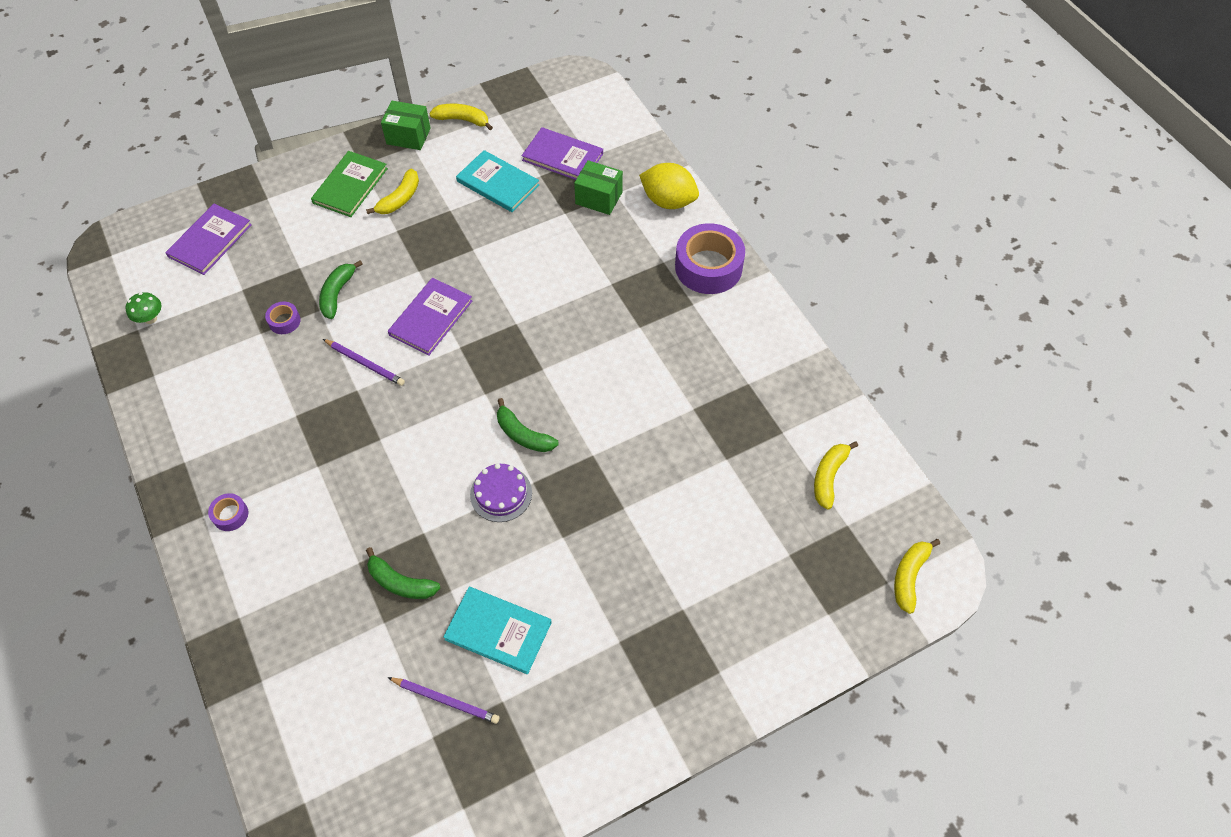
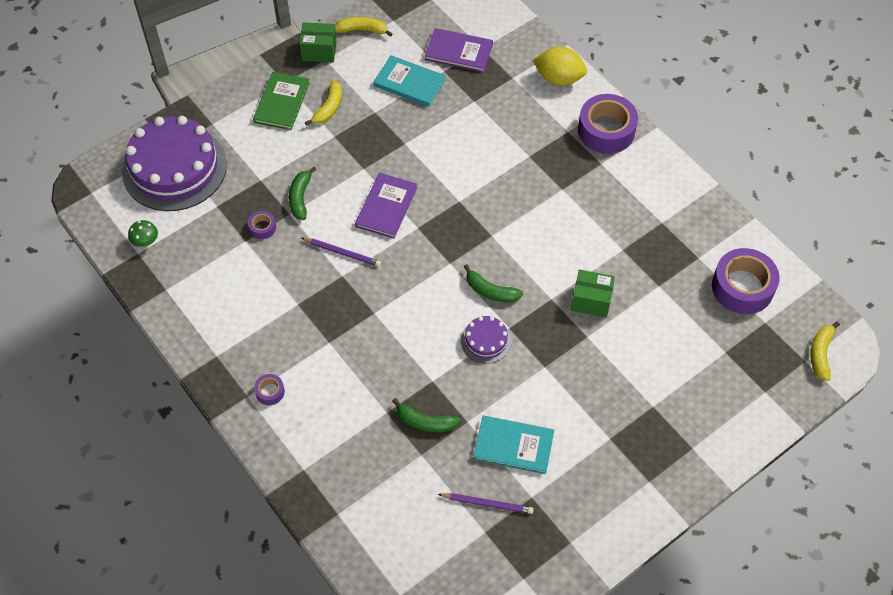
camera: 10 degrees left, 0 degrees up
purple book [165,204,252,275] -> purple cake [122,116,227,211]
green box [574,160,623,215] -> green box moved to [571,270,615,318]
yellow banana [814,441,858,509] -> purple tape [712,248,779,314]

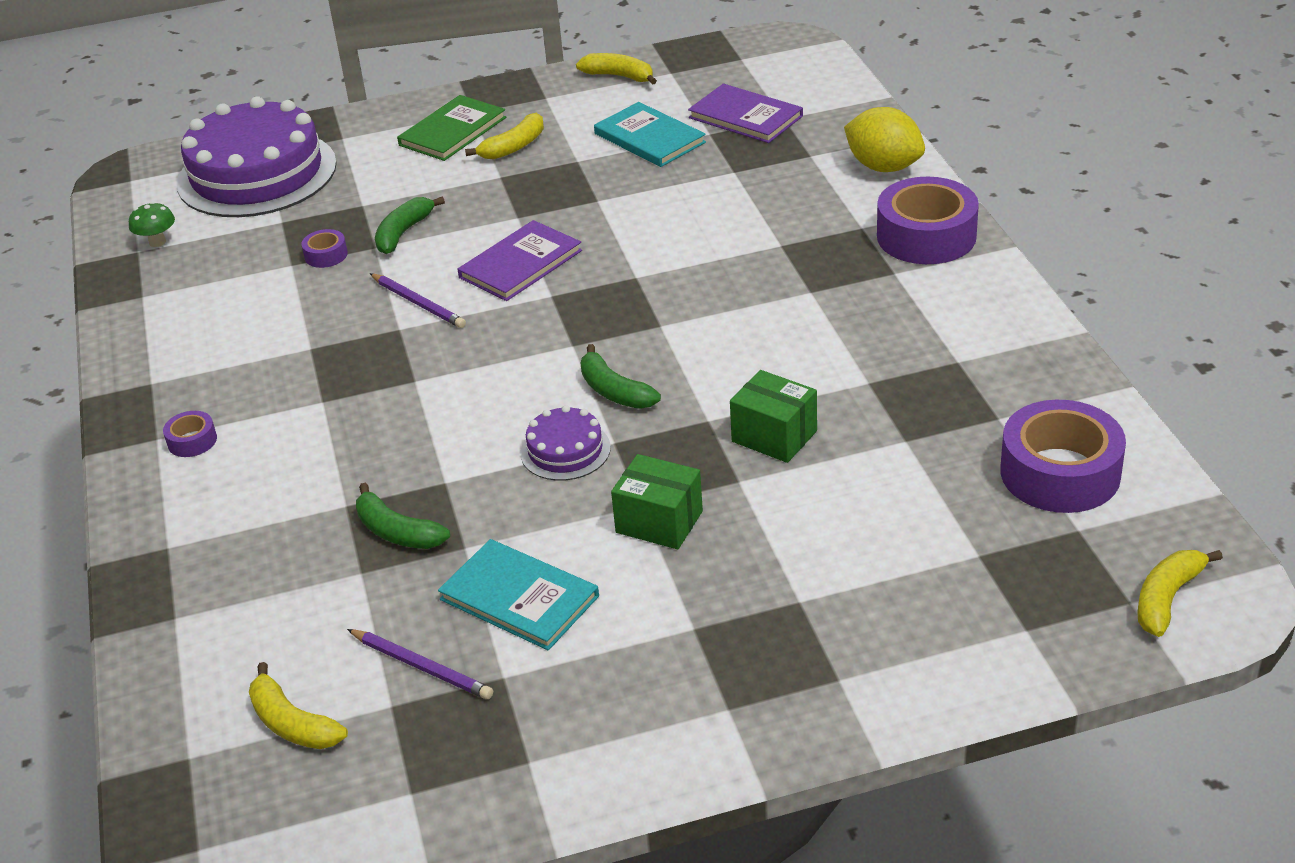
camera: 25 degrees right, 20 degrees down
green box [299,22,337,62] -> green box moved to [611,454,703,549]
none -> yellow banana [249,662,348,749]

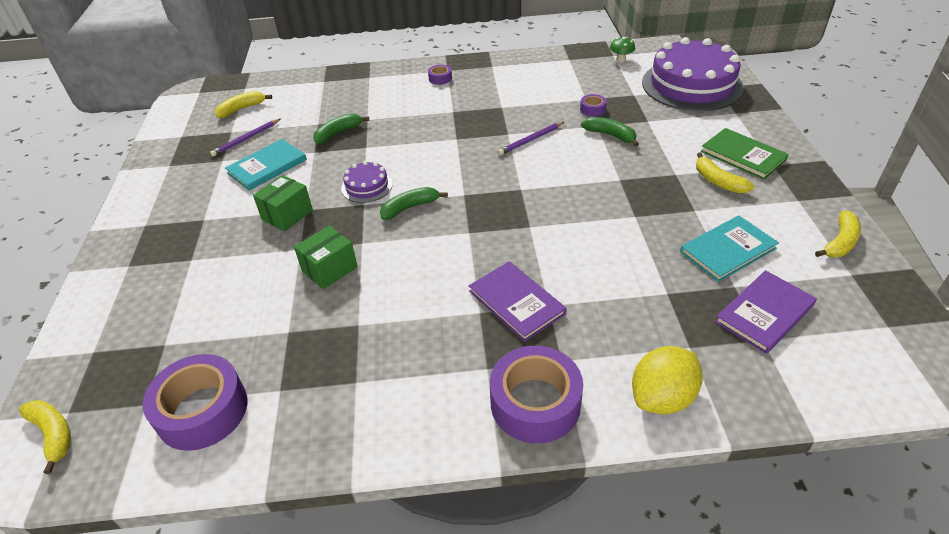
camera: 100 degrees right, 5 degrees up
purple book [458,220,582,301] -> purple book moved to [469,261,567,342]

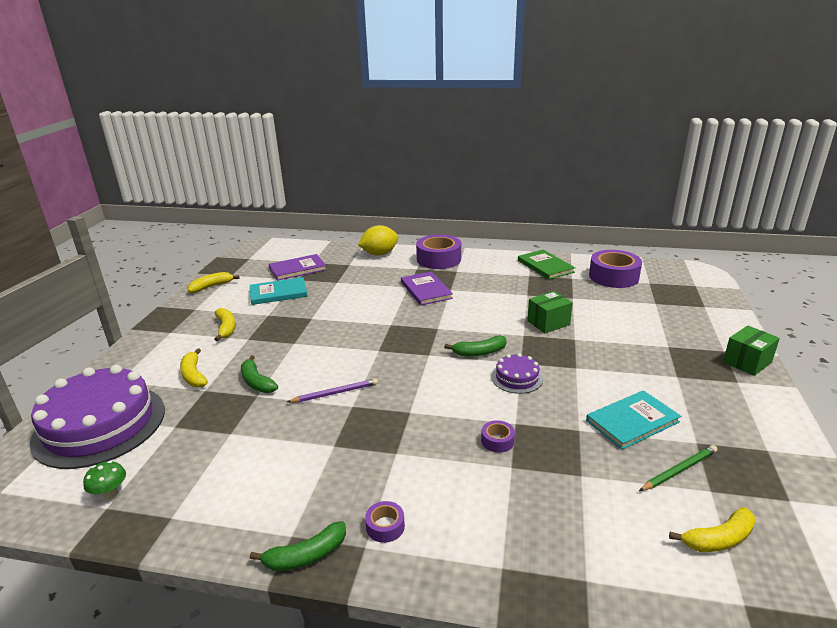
camera: 165 degrees left, 15 degrees down
yellow banana [19,400,71,474] -> yellow banana moved to [180,348,208,387]
purple pencil [210,119,281,157] -> green pencil [639,445,718,491]
green box [253,175,313,232] -> green box moved to [723,326,780,376]
green banana [313,113,369,144] -> green banana moved to [250,521,346,571]
purple tape [580,94,607,117] -> purple tape moved to [481,420,515,453]
green book [701,128,789,180] -> green book moved to [518,250,575,280]

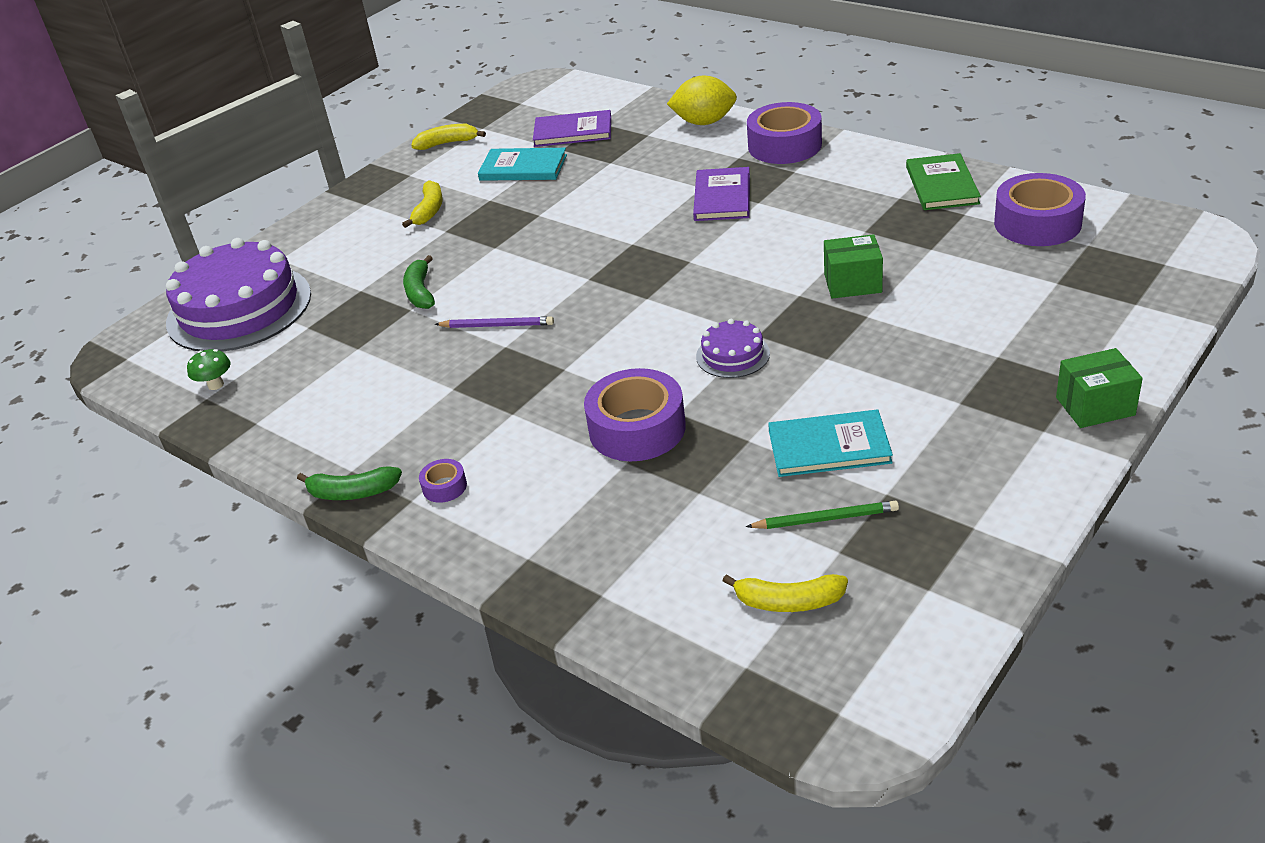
camera: 30 degrees right, 10 degrees up
yellow banana [180,348,208,387] -> none
green banana [444,336,507,357] -> none
purple tape [481,420,515,453] -> purple tape [584,368,686,461], size x2.23

